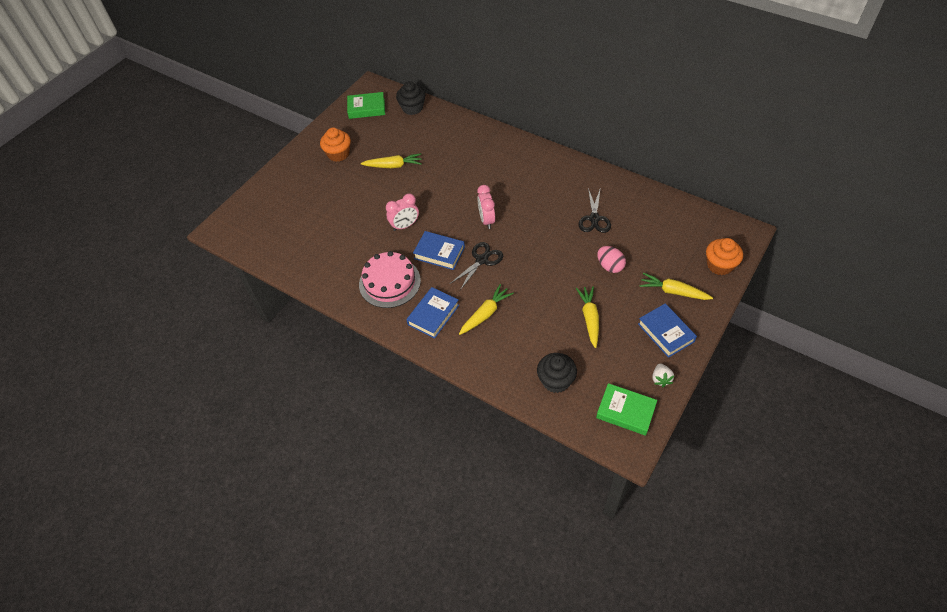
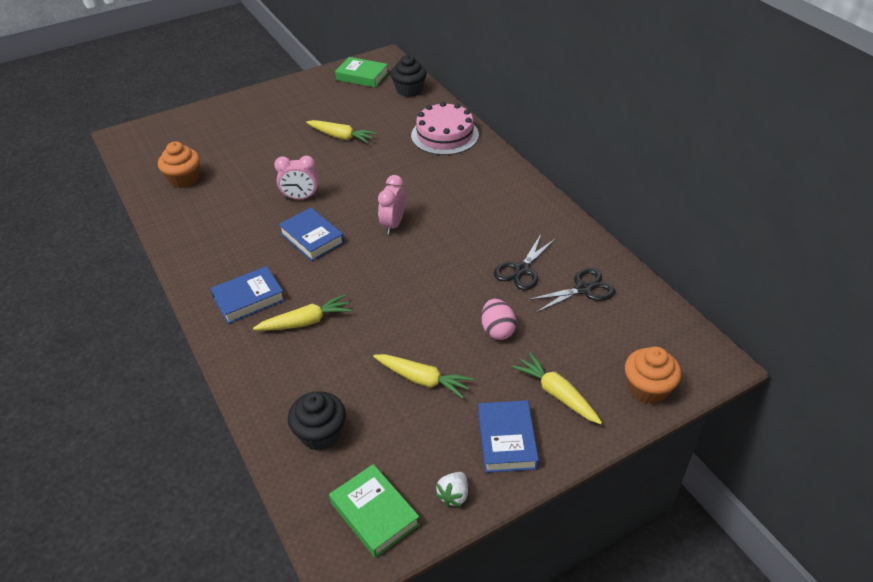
camera: 25 degrees right, 10 degrees down
orange cupcake [320,127,351,162] -> orange cupcake moved to [158,141,200,188]
pink cake [359,251,421,308] -> pink cake moved to [411,102,479,155]
black scissors [450,242,503,290] -> black scissors moved to [527,268,615,313]
yellow carrot [576,286,599,348] -> yellow carrot turned 90 degrees clockwise [373,354,473,399]

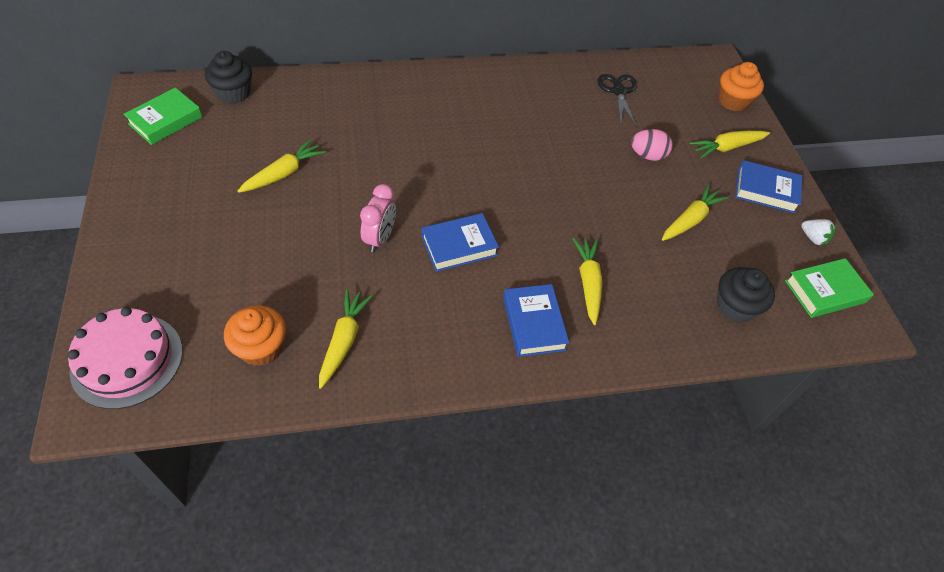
camera: 75 degrees left, 10 degrees up
pink clock [378,175,405,234] -> none
pink cake [411,102,479,155] -> pink cake moved to [68,307,182,409]
black scissors [494,234,555,290] -> none
none -> yellow carrot [319,289,373,389]

